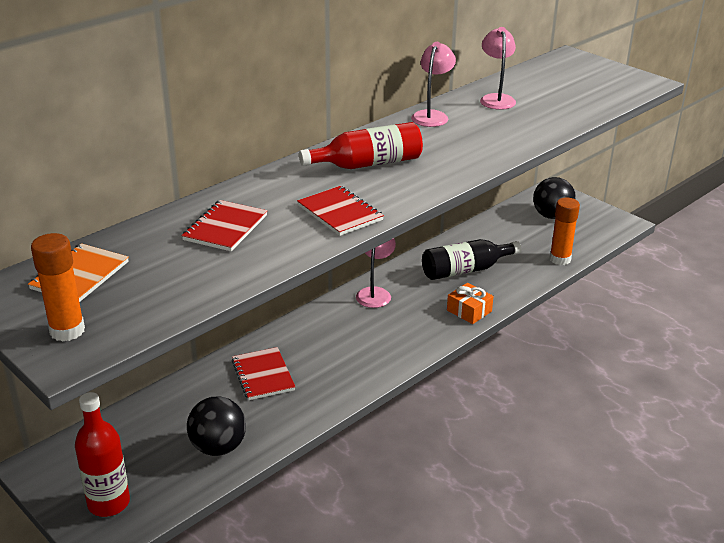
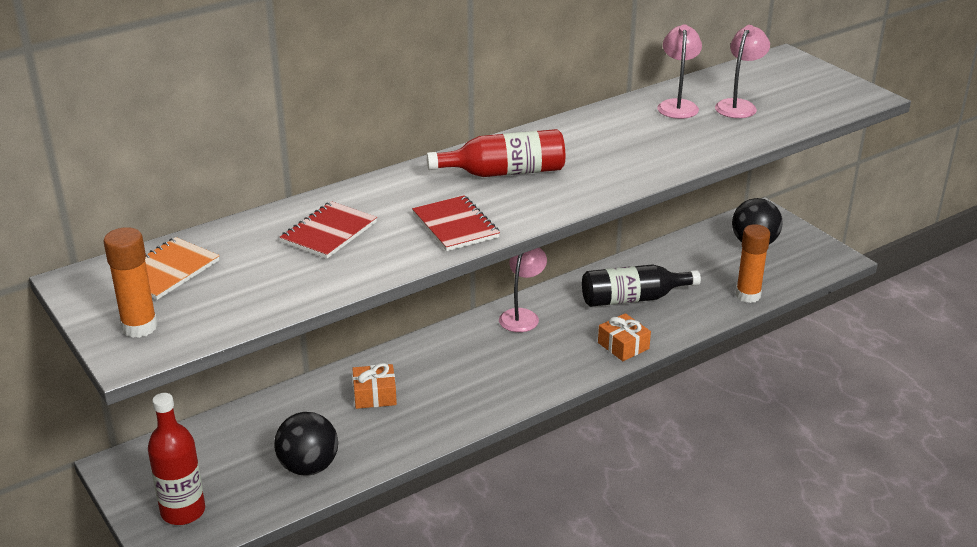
camera: 10 degrees right, 0 degrees up
red notebook [232,347,295,400] -> orange gift [352,363,397,409]
pink lamp [411,42,456,127] -> pink lamp moved to [715,25,770,118]

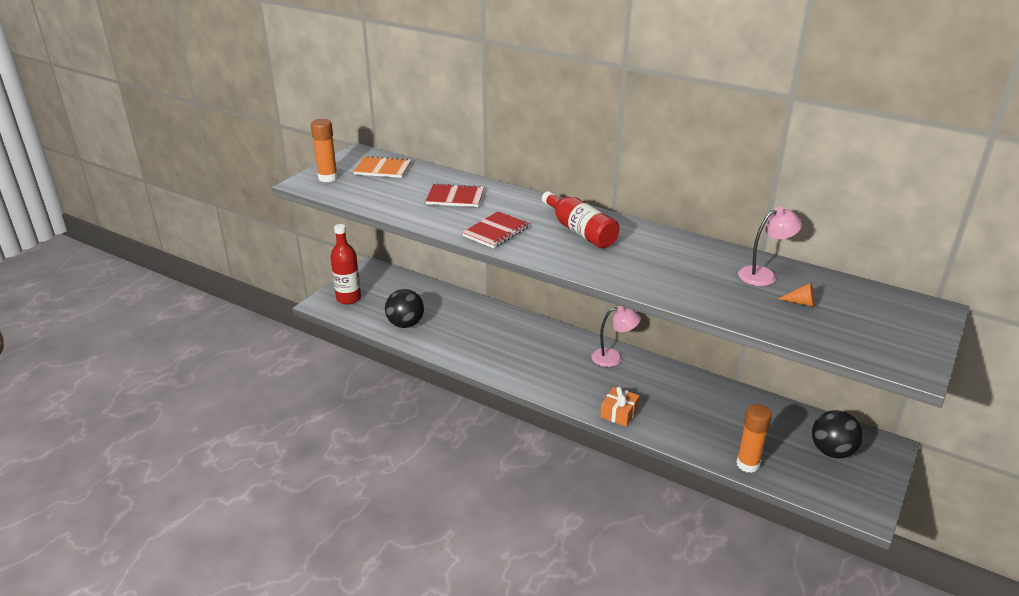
camera: 65 degrees right, 0 degrees up
orange gift [352,363,397,409] -> none
black bottle [582,264,701,307] -> none
pink lamp [715,25,770,118] -> orange cone [778,282,815,307]

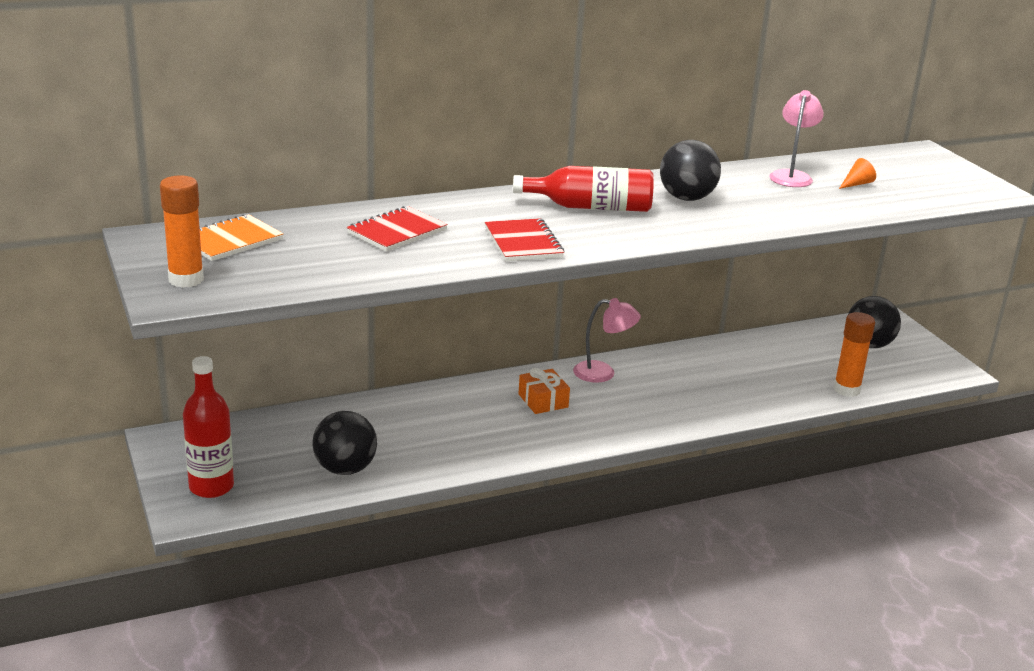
camera: 55 degrees left, 5 degrees down
pink lamp [591,306,641,367] -> pink lamp turned 60 degrees clockwise [573,298,641,382]
orange gift [600,387,640,427] -> orange gift moved to [519,368,570,414]
none -> black ball [660,140,721,201]

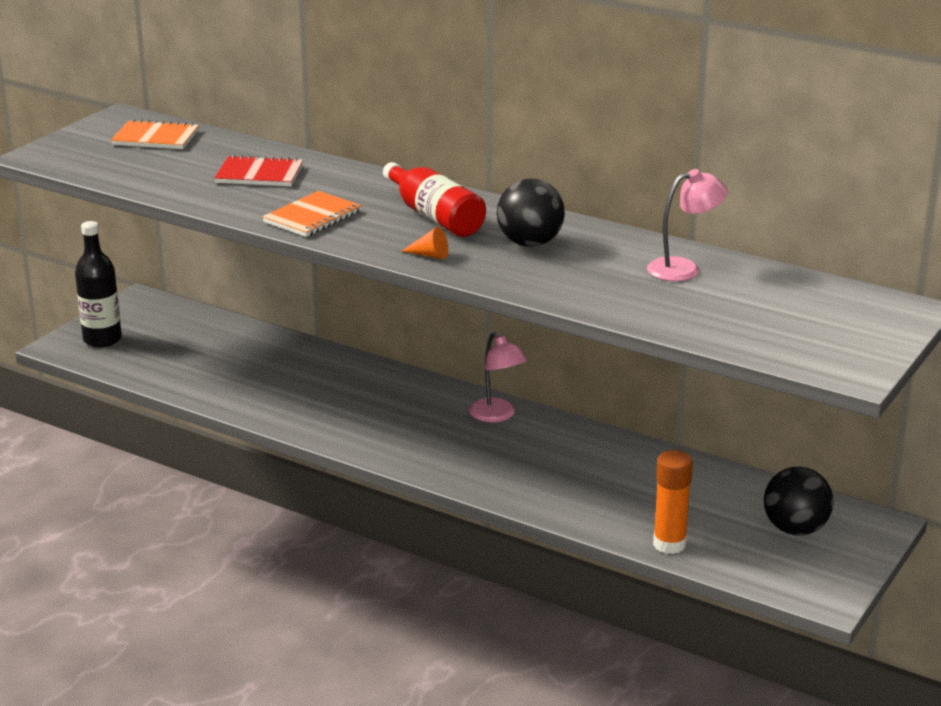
camera: 55 degrees right, 0 degrees up
orange glue stick [160,175,204,288] -> none
red bottle [183,356,234,498] -> black bottle [75,221,122,347]
black ball [312,411,377,475] -> none
red notebook [485,218,564,261] -> orange notebook [262,191,362,237]
orange gift [519,368,570,414] -> none
orange cone [839,158,876,189] -> orange cone moved to [401,227,448,259]

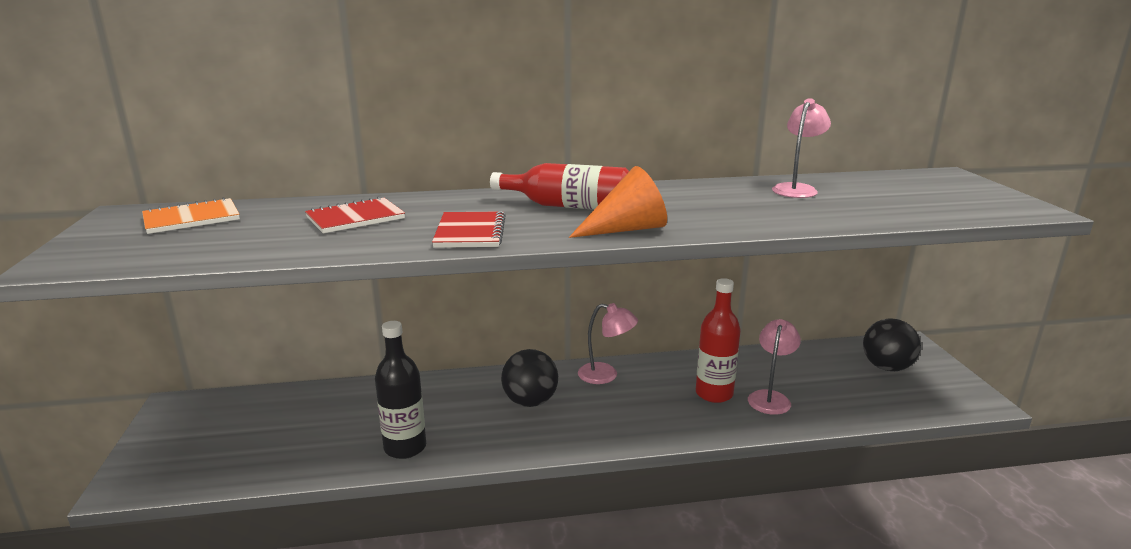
camera: 40 degrees left, 5 degrees down
black bottle [75,221,122,347] -> black bottle moved to [375,321,426,459]
orange notebook [262,191,362,237] -> red notebook [432,211,505,248]
orange cone [401,227,448,259] -> orange cone [569,166,667,238], size x2.03
black ball [497,179,565,247] -> black ball moved to [501,349,558,407]
orange glue stick [653,450,693,554] -> none
none -> red bottle [696,278,741,403]
none -> pink lamp [748,319,801,415]

